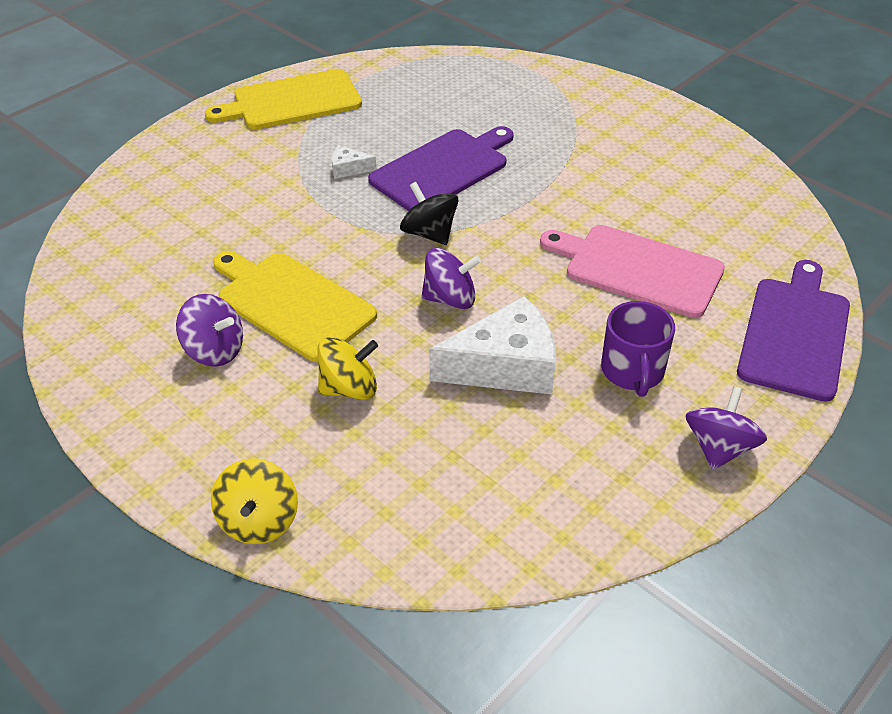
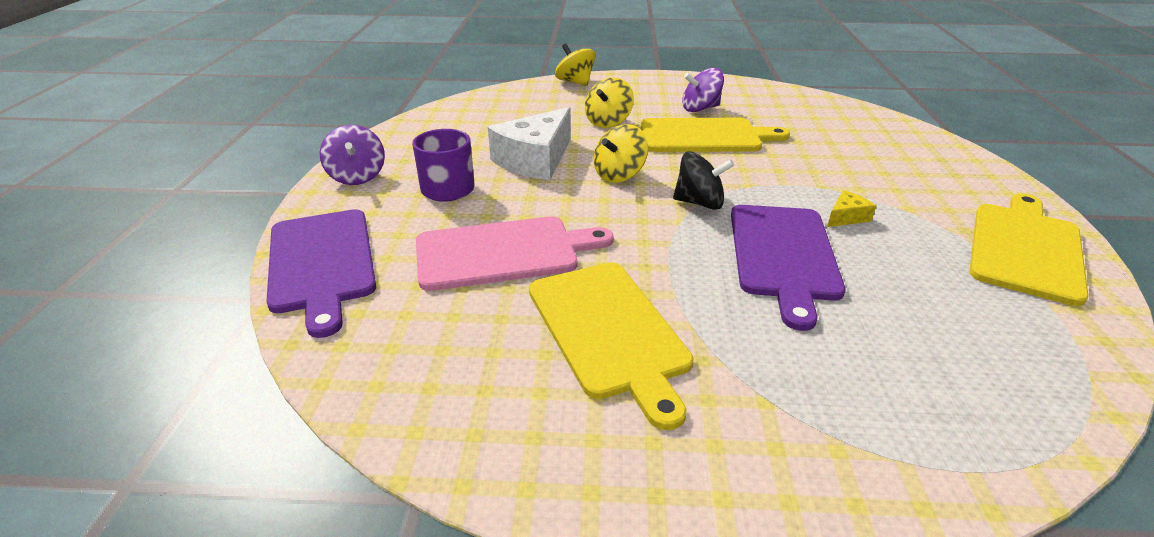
camera: 140 degrees right, 10 degrees down
white cheese [332,145,376,179] -> yellow cheese [827,190,876,227]
purple spinning top [421,248,481,309] -> yellow spinning top [594,124,648,183]
none -> yellow cutting board [529,262,694,430]

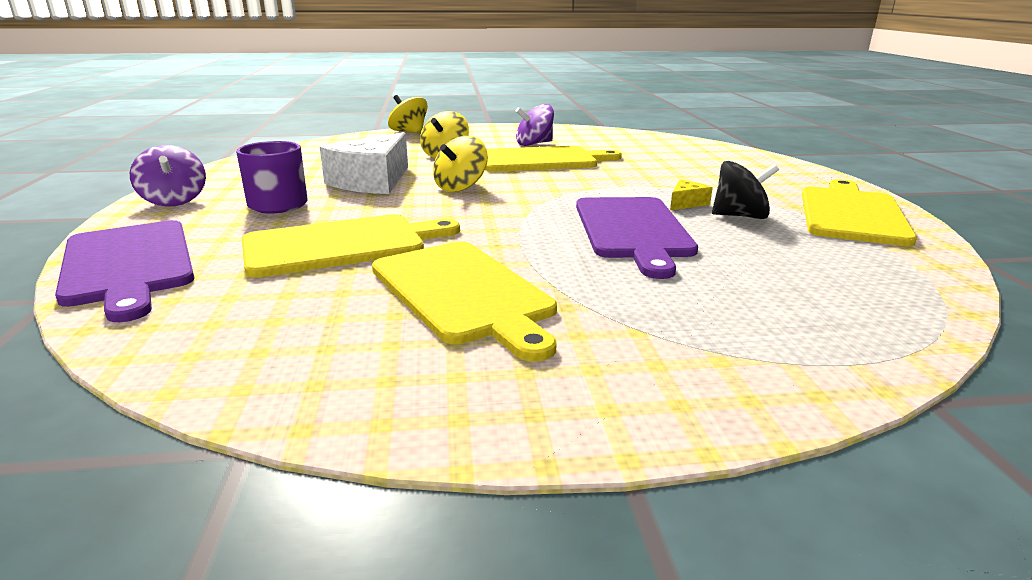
camera: 10 degrees left, 10 degrees down
pink cutting board [416,216,614,291] -> yellow cutting board [242,214,460,278]
black spinning top [673,151,734,210] -> black spinning top moved to [712,161,779,219]

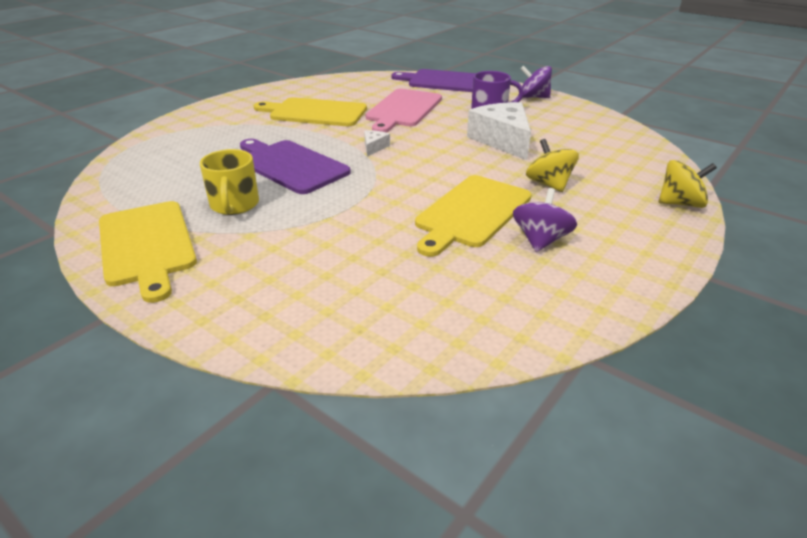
camera: 135 degrees right, 10 degrees up
yellow cutting board [242,214,460,278] -> pink cutting board [366,89,442,133]
yellow spinning top [433,136,488,192] -> none
yellow cheese [670,180,713,210] -> none
black spinning top [712,161,779,219] -> yellow mug [200,149,259,215]
none -> white cheese [364,130,390,157]

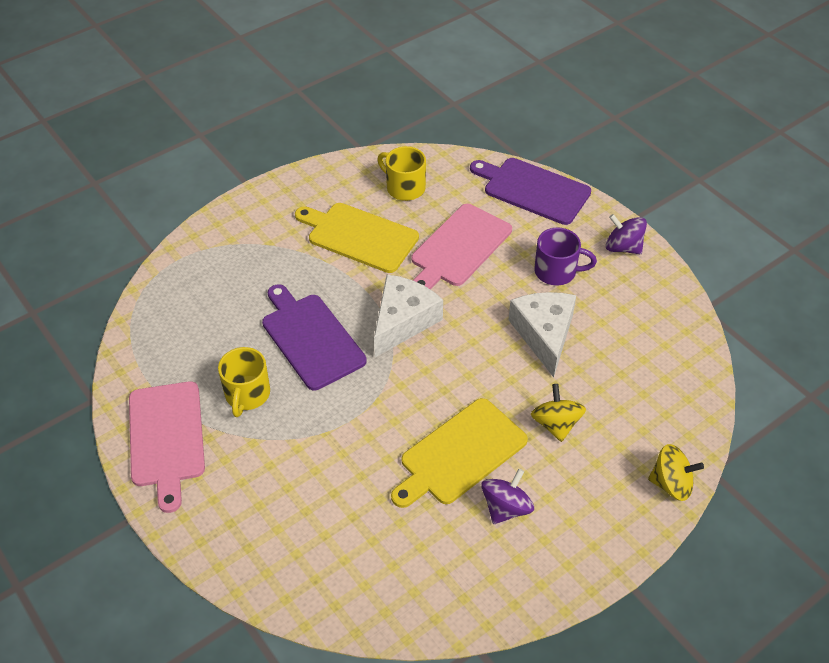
camera: 15 degrees right, 15 degrees up
yellow cutting board [99,201,197,303] -> pink cutting board [129,381,205,513]
white cheese [364,130,390,157] -> white cheese [374,275,443,357], size x2.26
none -> yellow mug [377,146,426,201]

